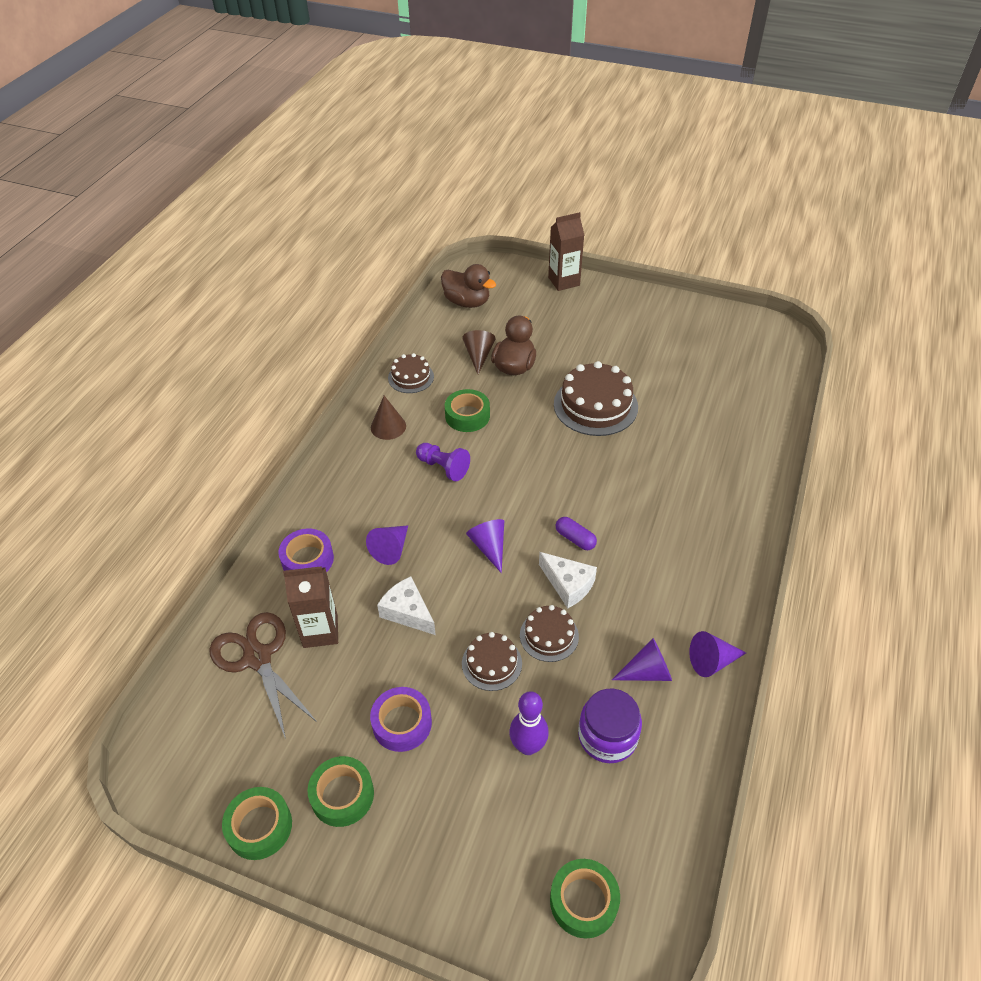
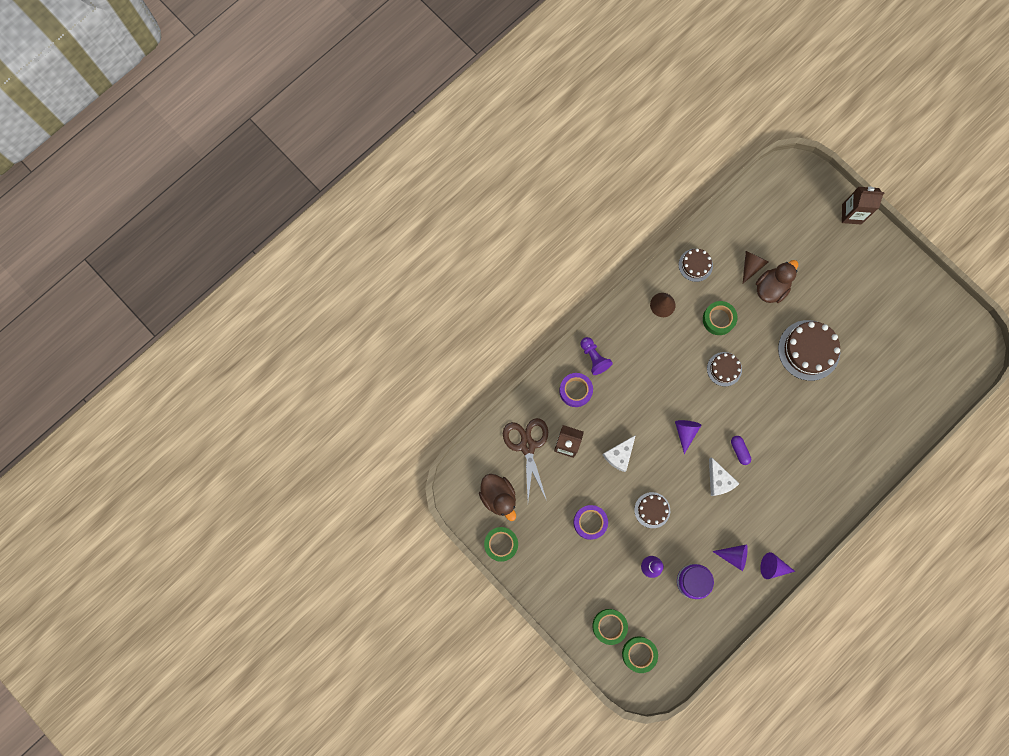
camera: 25 degrees right, 30 degrees up
green tape [307,756,374,827] -> green tape moved to [592,609,628,645]
purple cone [366,525,408,565] -> none
white cheese [377,576,436,635] -> white cheese turned 120 degrees counterclockwise [602,435,636,472]
purple pawn [416,443,470,481] -> purple pawn moved to [580,337,613,375]
brown duck [441,264,496,308] -> brown duck moved to [479,474,516,521]
brown cake [520,605,579,662] -> brown cake moved to [707,352,742,386]

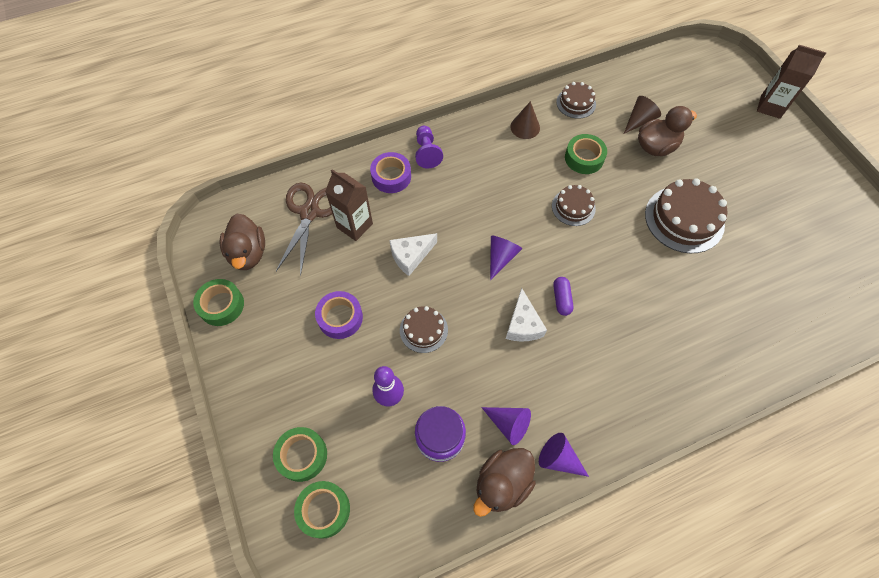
camera: 20 degrees right, 15 degrees down
none -> brown duck [473,448,536,517]

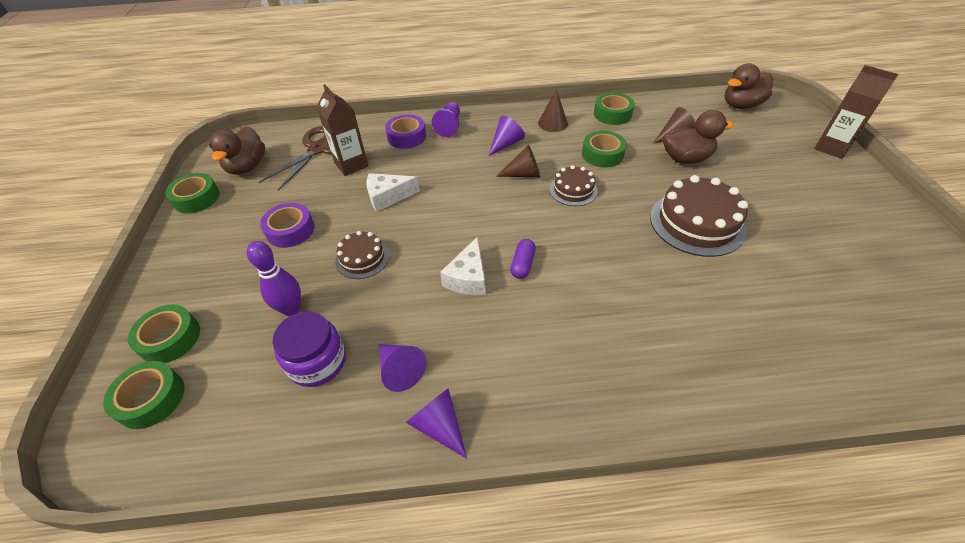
camera: 20 degrees right, 15 degrees down
brown duck [473,448,536,517] -> brown duck moved to [725,63,773,109]
purple cone [490,235,522,280] -> purple cone moved to [489,116,525,156]
brown cake [556,82,596,119] -> green tape [594,93,635,125]
none -> brown cone [496,145,540,177]

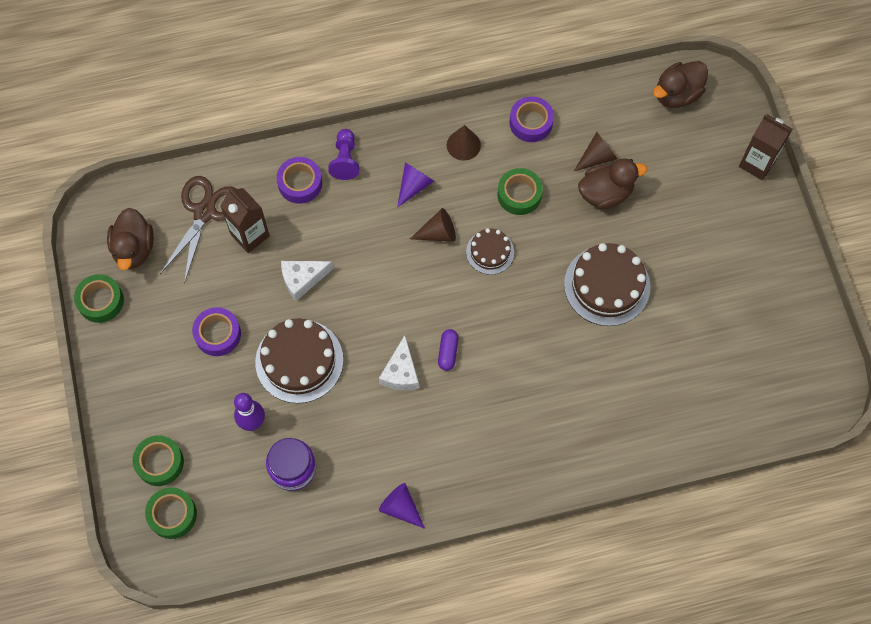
camera: 10 degrees left, 20 degrees up
brown cake [336,231,389,279] -> brown cake [255,319,343,403], size x1.77
purple cone [379,344,426,392] -> none
green tape [594,93,635,125] -> purple tape [510,96,554,142]

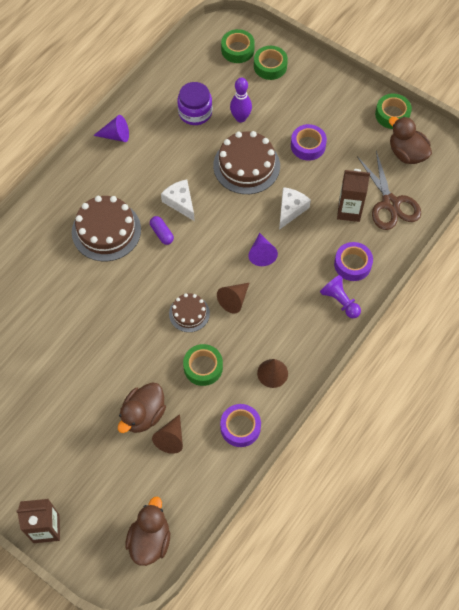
camera: 140 degrees right, 5 degrees down
purple cone [397,162,434,208] -> purple cone moved to [248,233,278,266]
brown cake [564,243,651,326] -> brown cake moved to [72,196,141,261]

